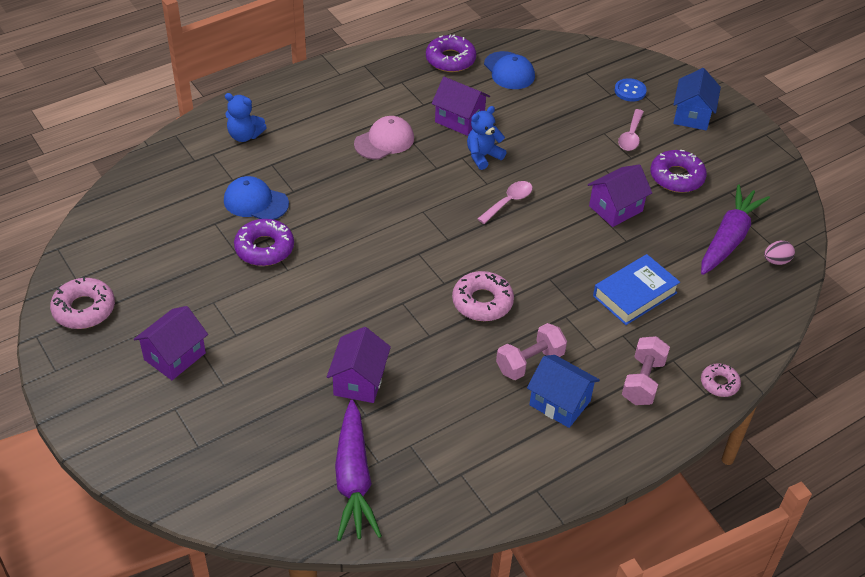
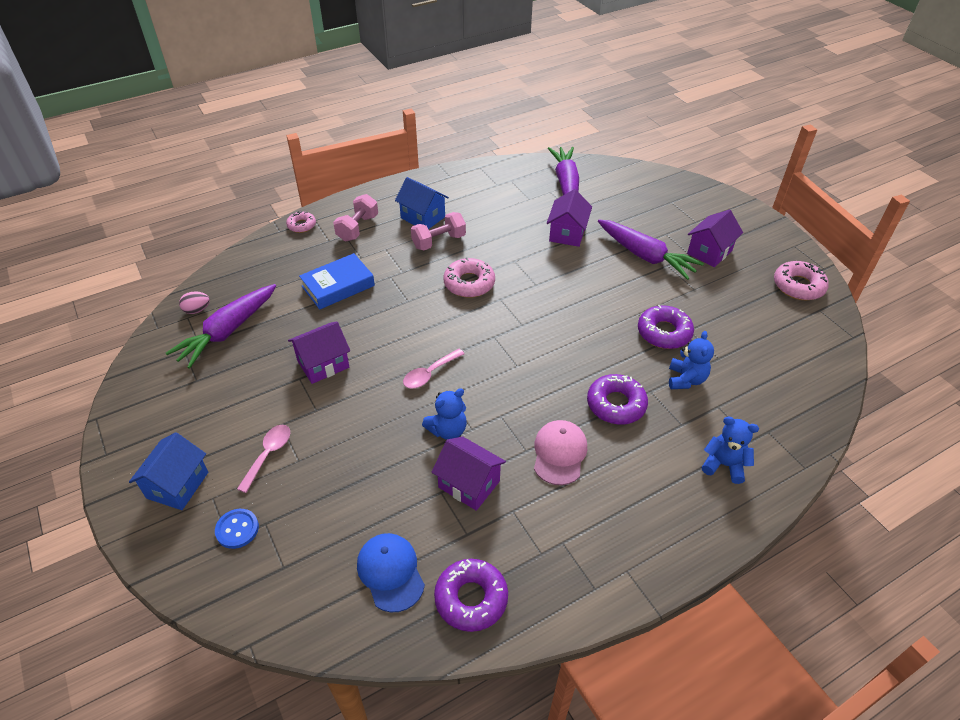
camera: 175 degrees left, 0 degrees up
blue cap [224,176,289,220] -> blue teddy bear [669,331,714,389]
pink cap [354,116,414,160] -> pink cap turned 135 degrees clockwise [534,420,587,485]
purple donut [651,150,707,193] -> purple donut moved to [587,374,648,425]
none -> purple carrot [598,220,704,280]

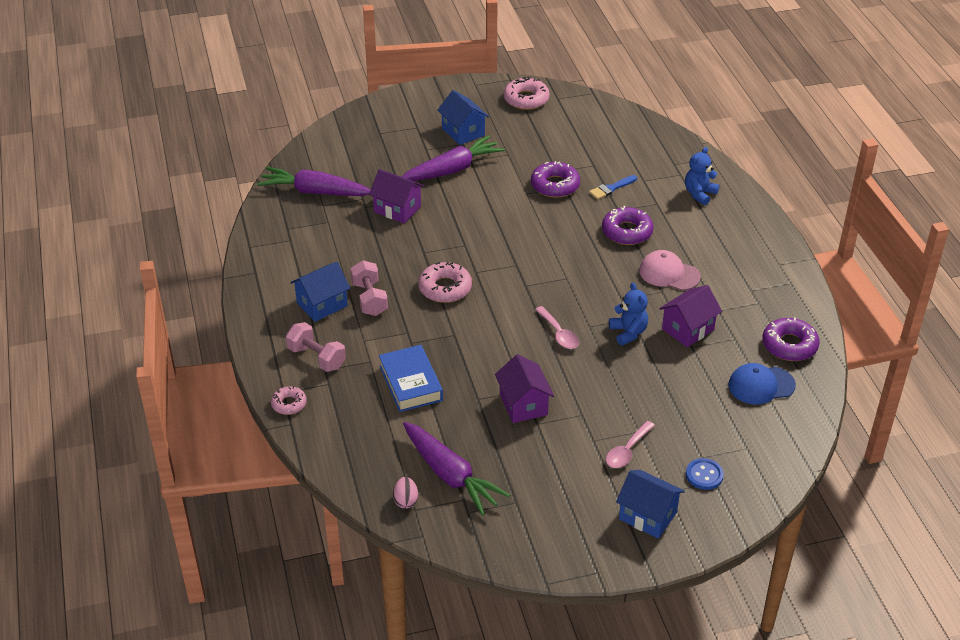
camera: 75 degrees left, 5 degrees down
pink spoon [237,425,290,493] -> pink spoon turned 90 degrees counterclockwise [606,421,655,468]
blue teddy bear [669,331,714,389] -> blue brush [589,175,637,200]
purple house [687,209,743,267] -> blue house [437,90,489,145]

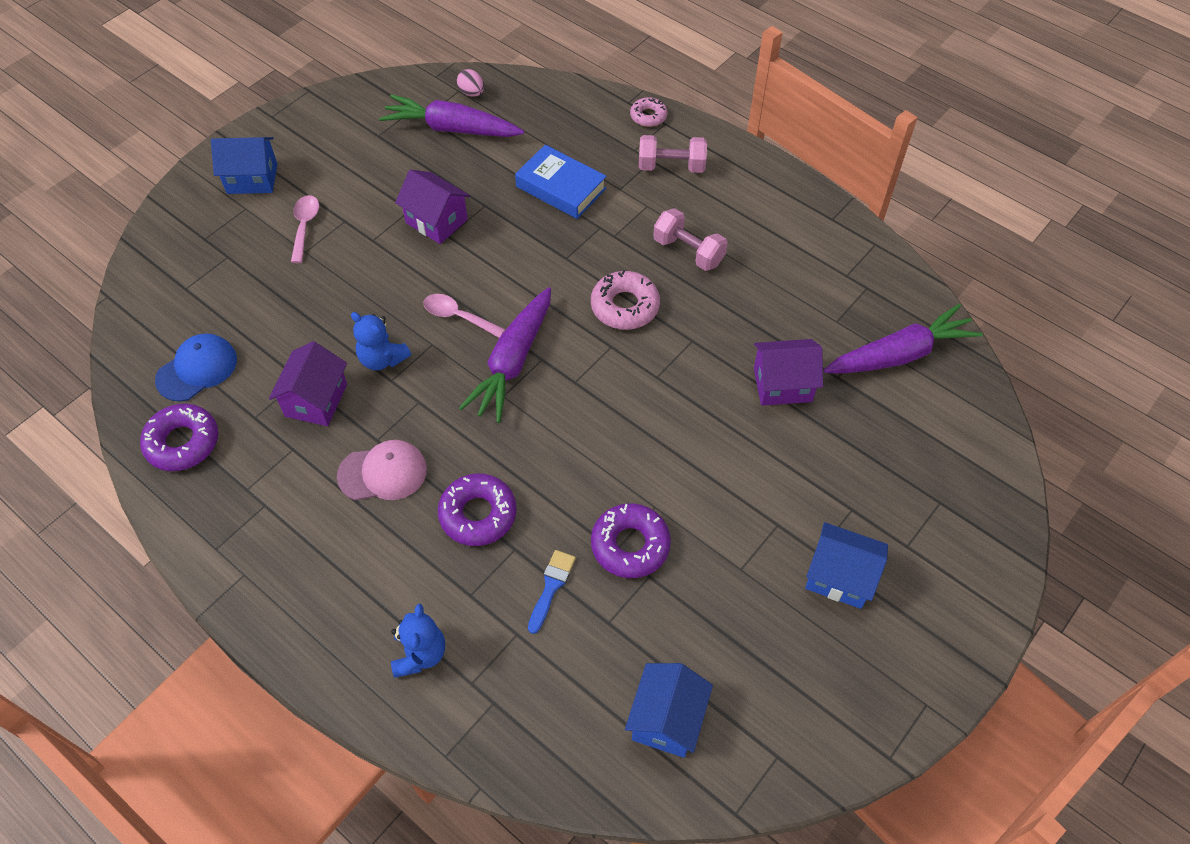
camera: 145 degrees right, 15 degrees up
blue house [290,262,350,322] -> blue house moved to [625,663,713,758]
purple carrot [402,135,505,181] -> purple carrot moved to [459,287,551,423]
pink donut [504,76,550,110] -> none
blue button [686,458,724,490] -> none

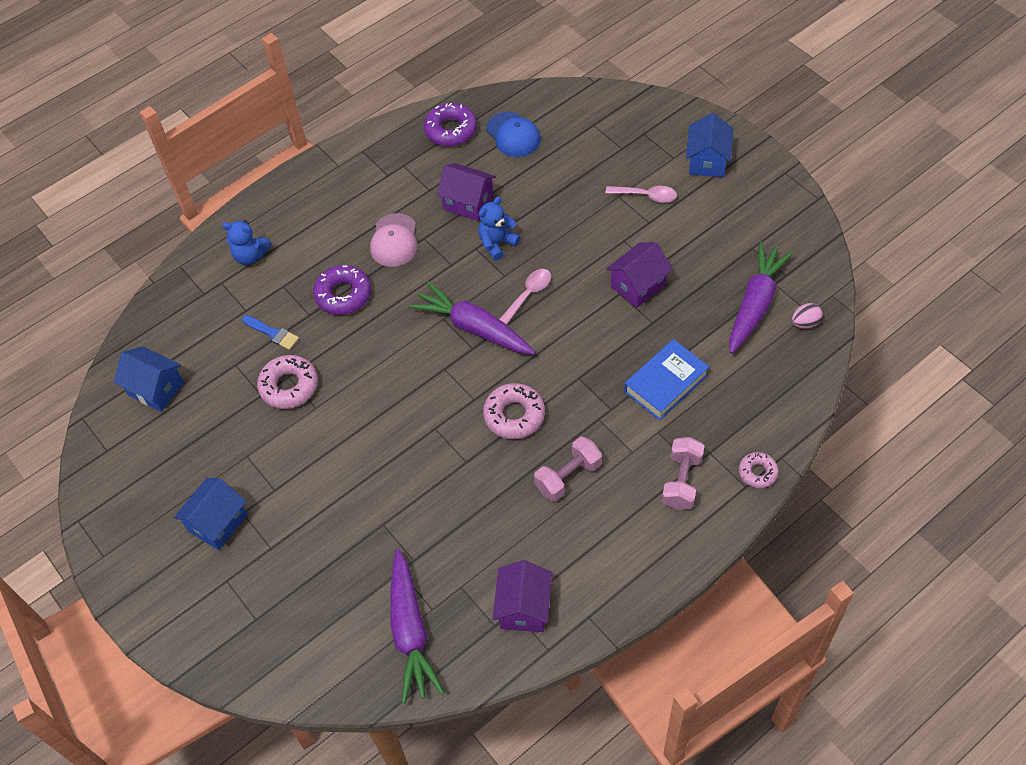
camera: 105 degrees right, 0 degrees up
purple donut [591,503,671,578] -> pink donut [257,355,318,409]
purple house [754,339,823,406] -> purple house moved to [493,560,552,632]

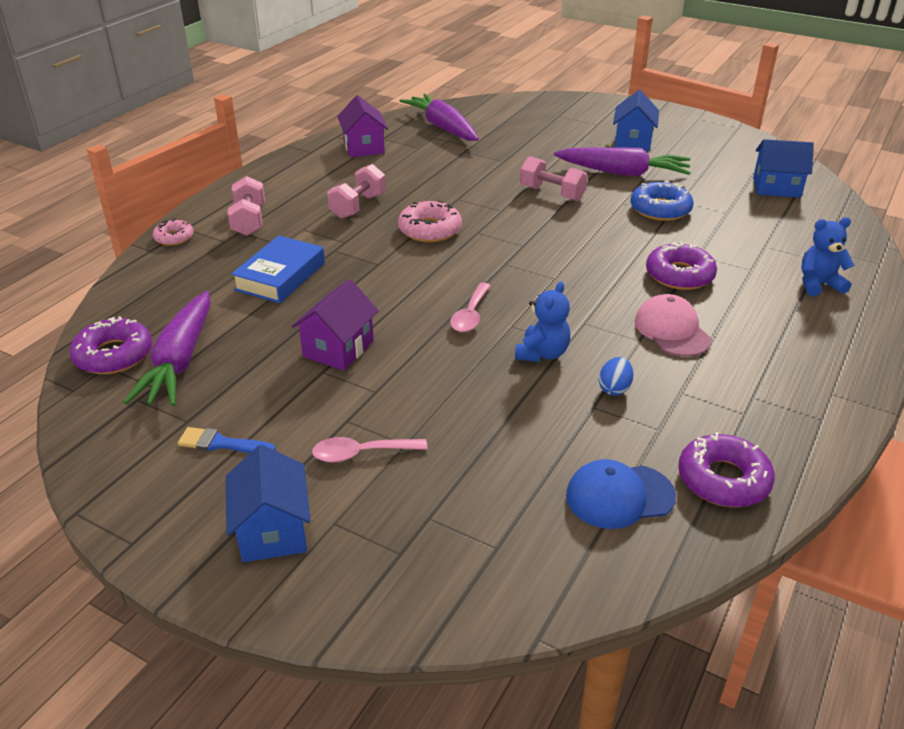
camera: 155 degrees right, 20 degrees down
blue brush [242,315,299,350] -> blue brush moved to [178,427,276,453]
pink donut [257,355,318,409] -> blue donut [630,181,694,221]
purple carrot [409,282,535,355] -> purple carrot moved to [554,147,691,177]
purple house [437,163,496,221] -> blue egg [599,357,634,396]
blue cap [486,112,541,157] -> blue cap turned 45 degrees counterclockwise [566,459,676,529]
pink egg [792,303,823,329] -> purple donut [69,316,152,374]
none -> pink dumbbell [520,156,588,201]

